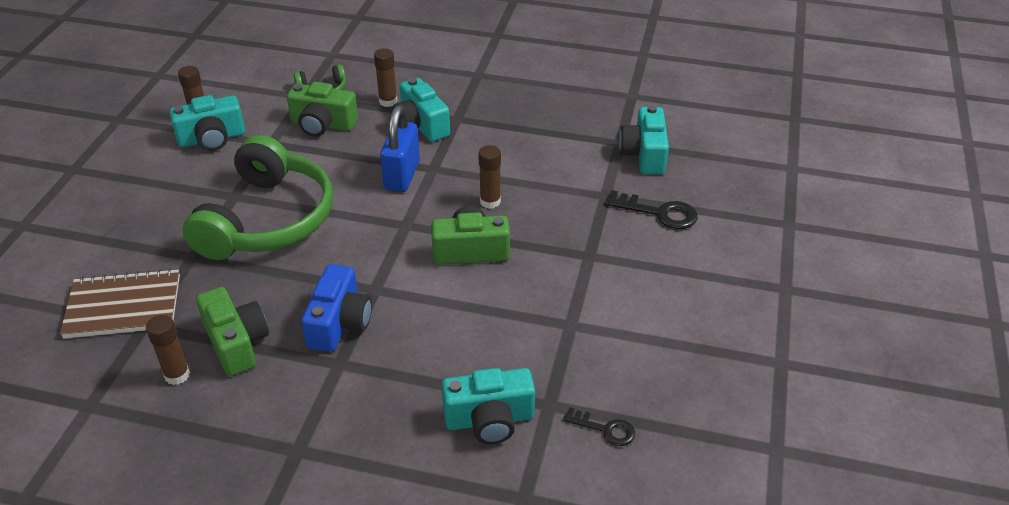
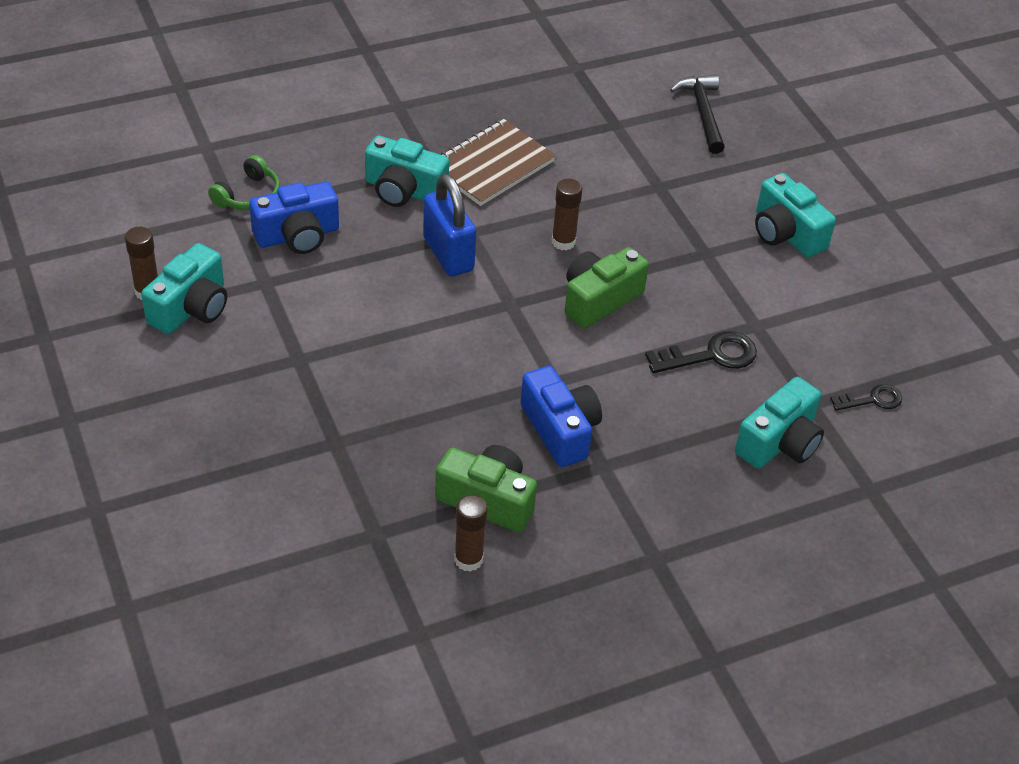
camera: 40 degrees left, 5 degrees up
brown notebook [60,268,180,339] -> brown notebook moved to [441,119,556,206]
green headphones [183,135,333,260] -> none
green camera [287,82,358,137] -> blue camera [249,182,339,254]
brown glue stick [374,48,398,107] -> none
black key [605,190,698,229] -> black key moved to [645,331,757,373]
turquoise camera [619,105,669,175] -> turquoise camera moved to [755,173,836,258]
none -> black hammer [670,75,725,154]

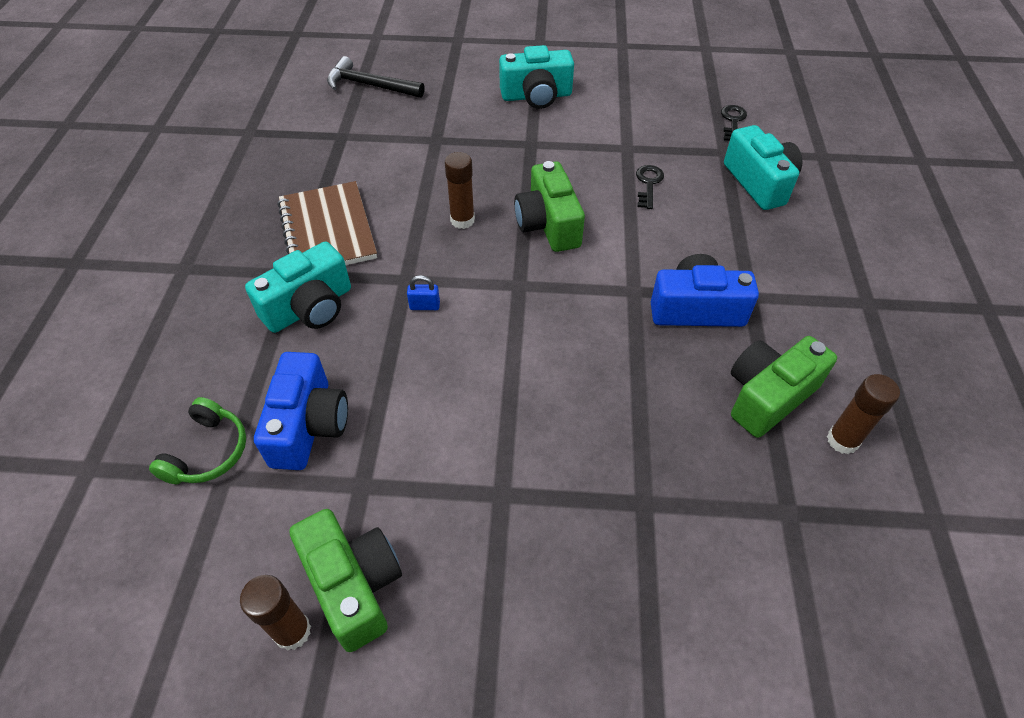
camera: 60 degrees left, 5 degrees up
turquoise camera [141,243,227,334] -> green camera [289,509,402,652]
green headphones [208,155,280,210] -> green headphones turned 45 degrees clockwise [149,397,246,484]
blue padlock [423,174,476,276] -> blue padlock [407,275,440,310], size x0.41
black key [645,331,757,373] -> black key [636,165,664,209], size x0.64

